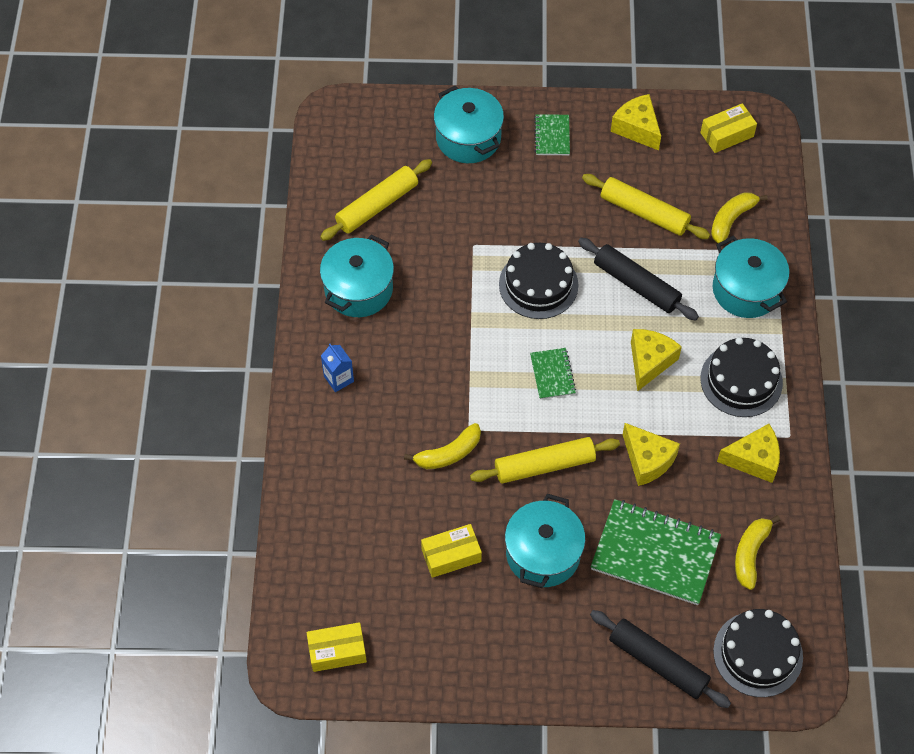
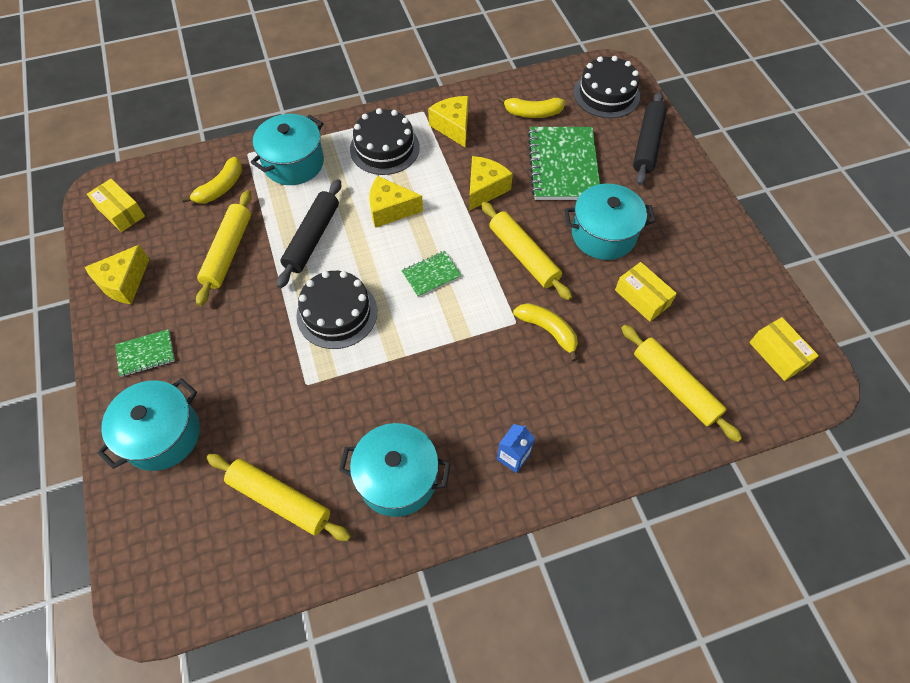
camera: 110 degrees left, 0 degrees up
yellow banana [711,192,768,243] -> yellow banana turned 75 degrees counterclockwise [182,157,242,204]
none -> yellow rolling pin [621,325,742,442]

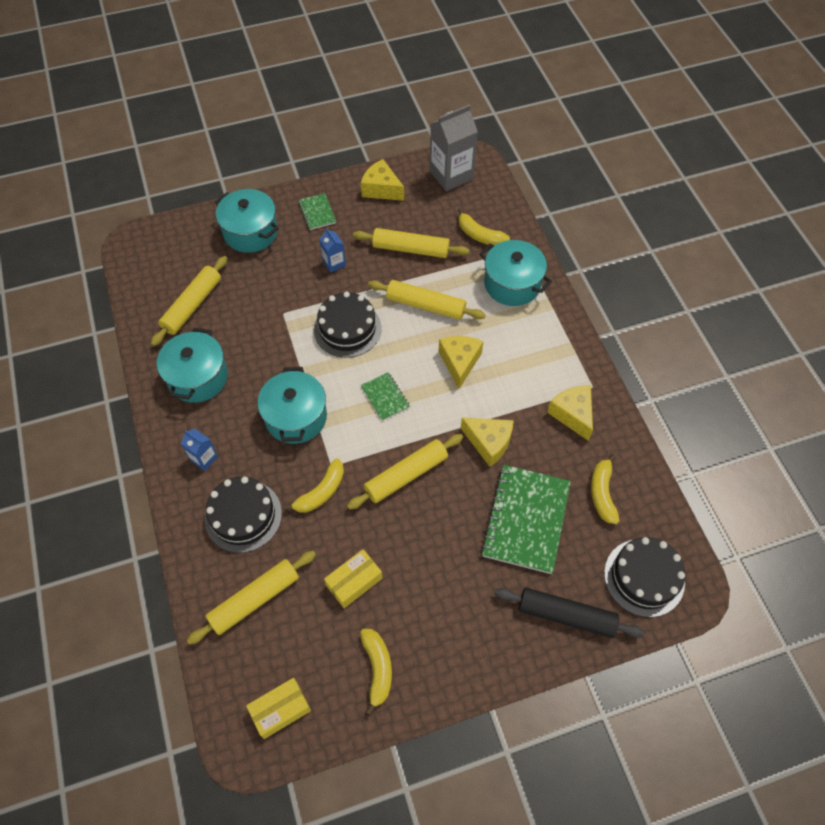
camera: 90 degrees right, 0 degrees up
yellow box [87,179,145,232] -> grey carton [430,105,478,191]
black rolling pin [277,179,341,288] -> yellow rolling pin [368,280,486,320]
black cake [350,108,420,175] -> black cake moved to [205,477,282,553]
yellow cheese [428,96,468,147] -> yellow cheese turned 90 degrees counterclockwise [547,386,593,441]
green notebook [528,127,600,200] -> green notebook turned 75 degrees counterclockwise [481,465,571,574]
turquoise pot [564,184,656,260] -> turquoise pot moved to [257,367,327,444]
none -> blue carton [319,228,346,273]
none -> yellow banana [360,629,392,715]

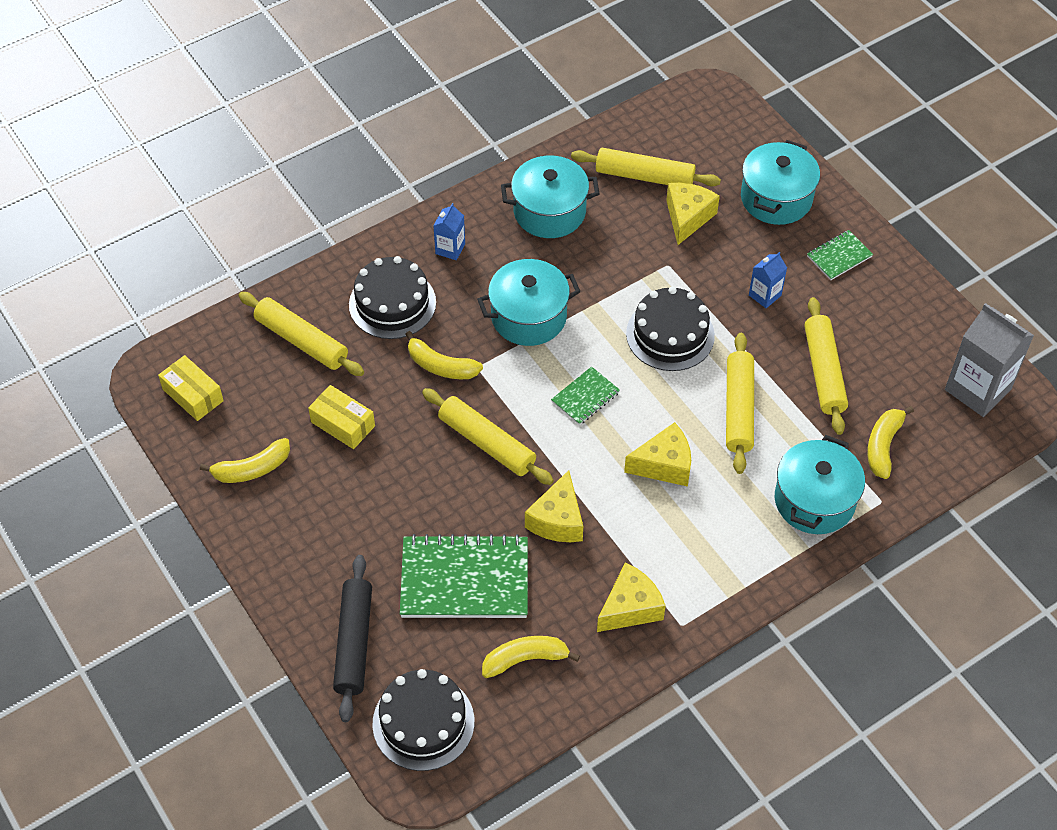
camera: 75 degrees right, 5 degrees down
yellow cheese [361,159,404,201] -> yellow cheese moved to [666,183,720,245]

